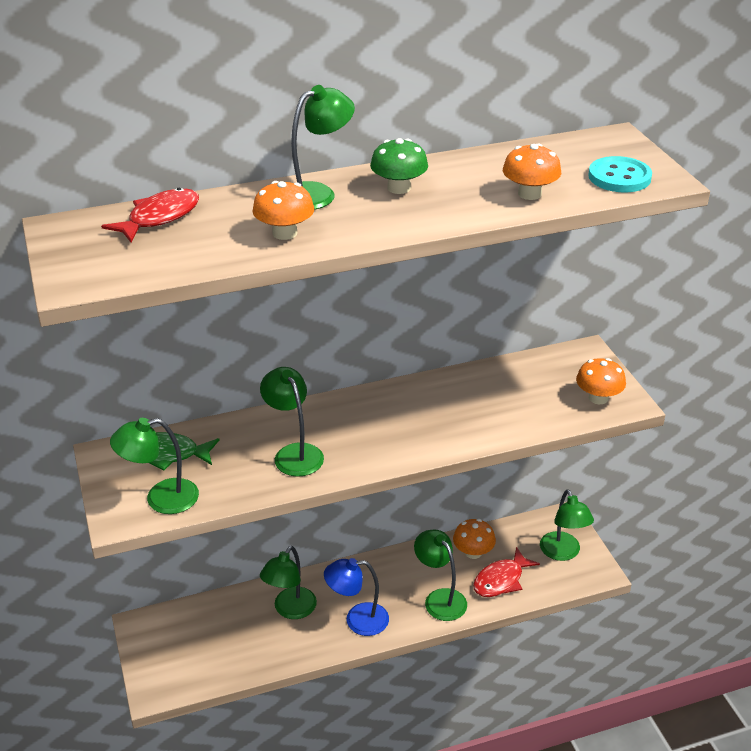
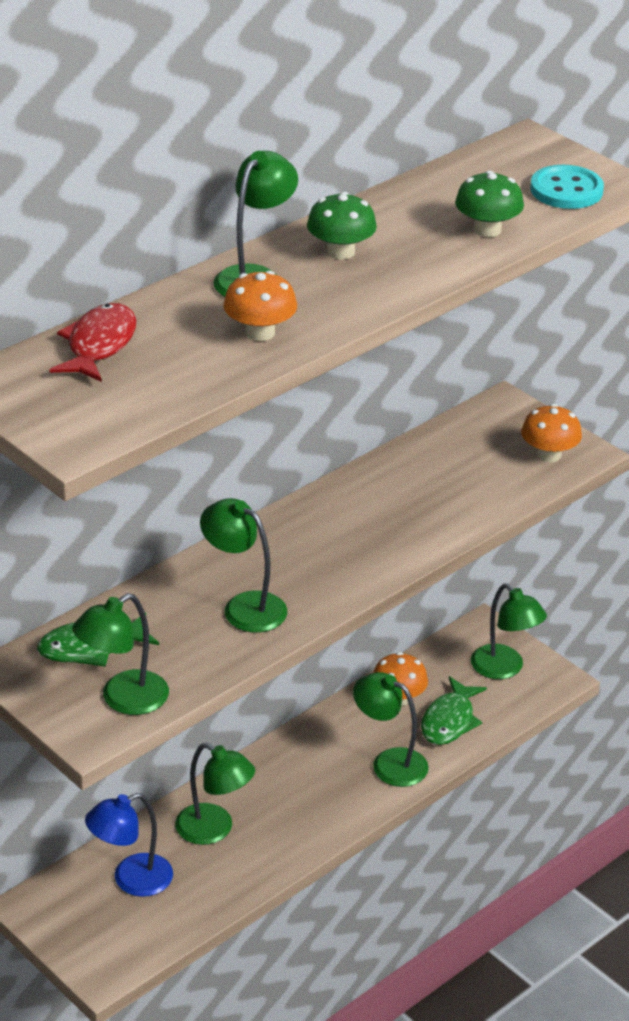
camera: 25 degrees left, 0 degrees up
green lamp [260,546,317,619] -> green lamp turned 60 degrees counterclockwise [175,743,255,845]
blue lamp [324,558,389,636] -> blue lamp moved to [85,793,173,897]
red fish [473,547,540,597] -> green fish [421,676,487,745]
orange mushroom [503,144,561,200] -> green mushroom [455,170,524,237]

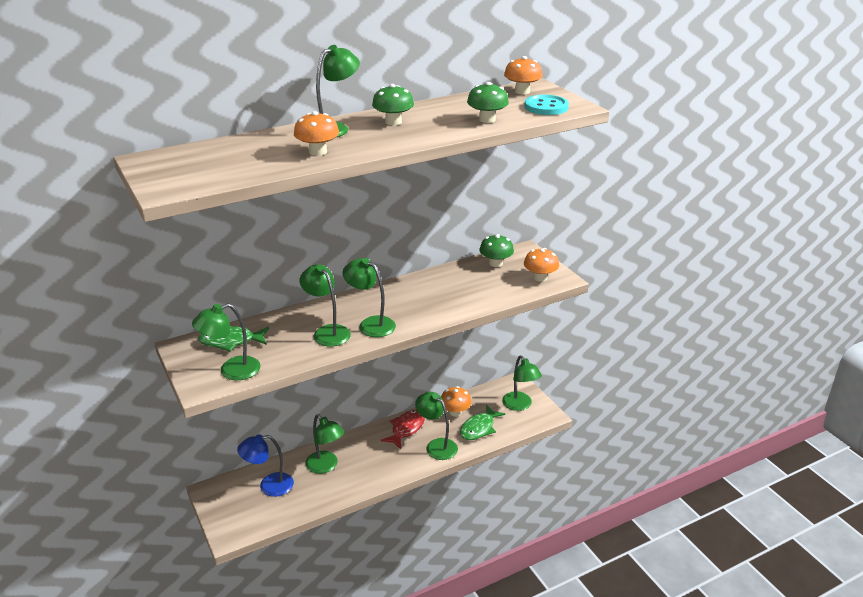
camera: 15 degrees right, 5 degrees down
red fish [50,303,136,382] -> red fish moved to [381,410,425,449]
none -> green lamp [343,258,396,337]
none -> green mushroom [479,234,514,267]
none -> orange mushroom [504,56,543,94]

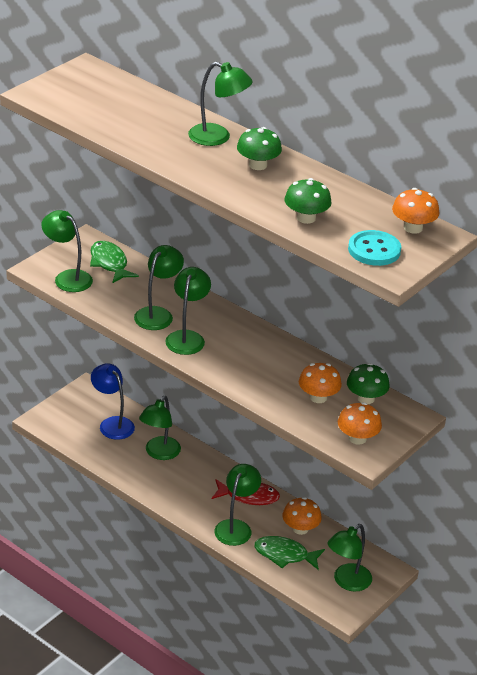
camera: 65 degrees right, 5 degrees up
orange mushroom [294,111,339,156] -> orange mushroom moved to [299,363,342,403]

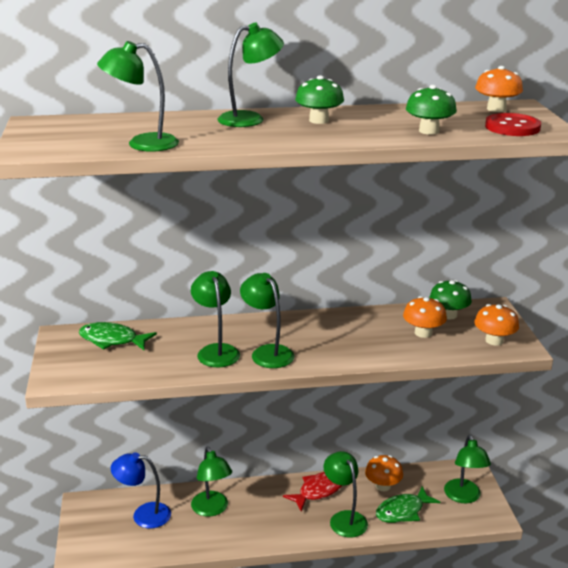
camera: 45 degrees left, 10 degrees down
green lamp [41,210,93,292] -> green lamp moved to [97,41,179,152]
turquoise button [348,230,401,266] -> red button [485,113,541,136]

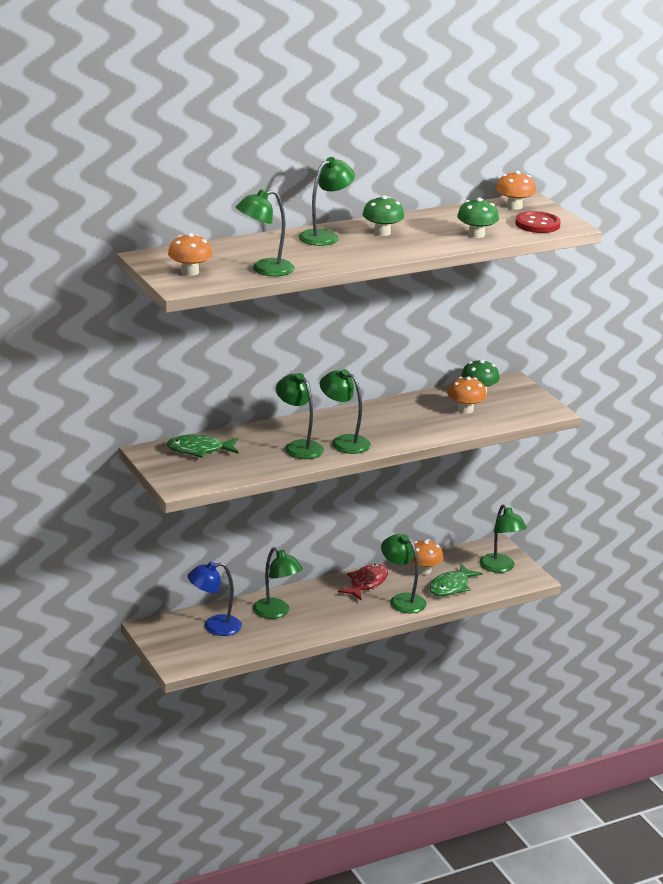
camera: 20 degrees left, 0 degrees up
orange mushroom [474,304,519,346] -> orange mushroom moved to [168,233,212,276]

